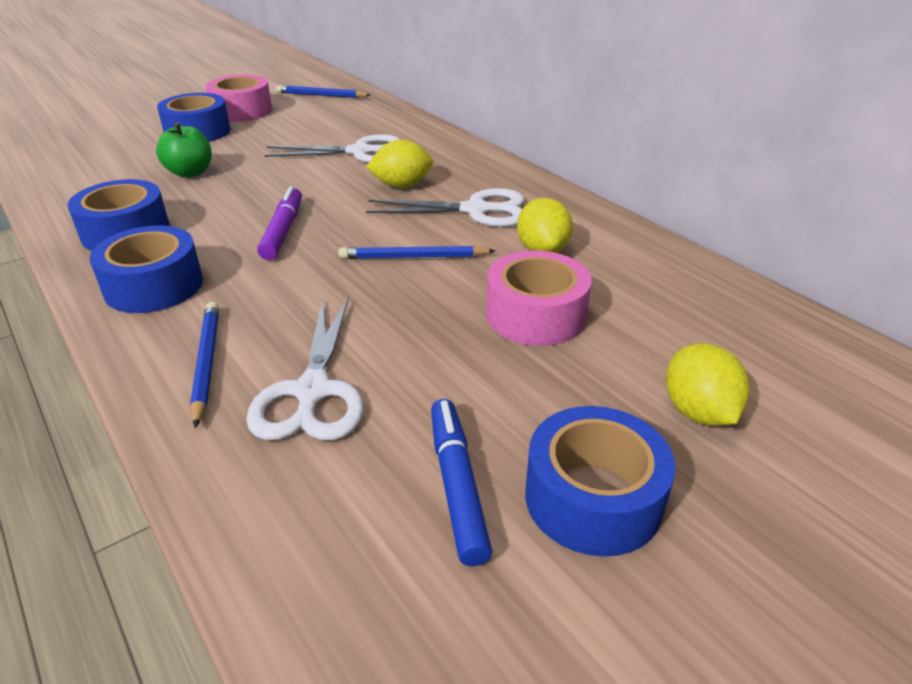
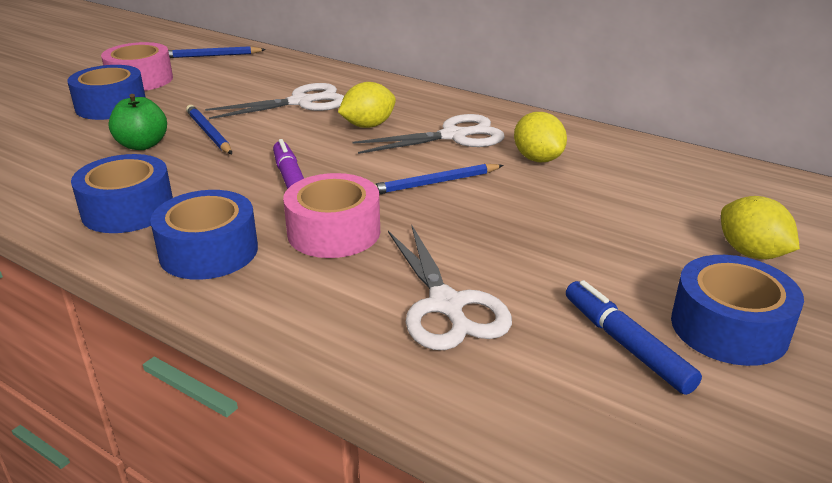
camera: 20 degrees left, 5 degrees down
blue pencil [190,302,219,428] -> blue pencil moved to [186,105,232,154]
pink tape [486,250,592,346] -> pink tape moved to [283,173,380,258]

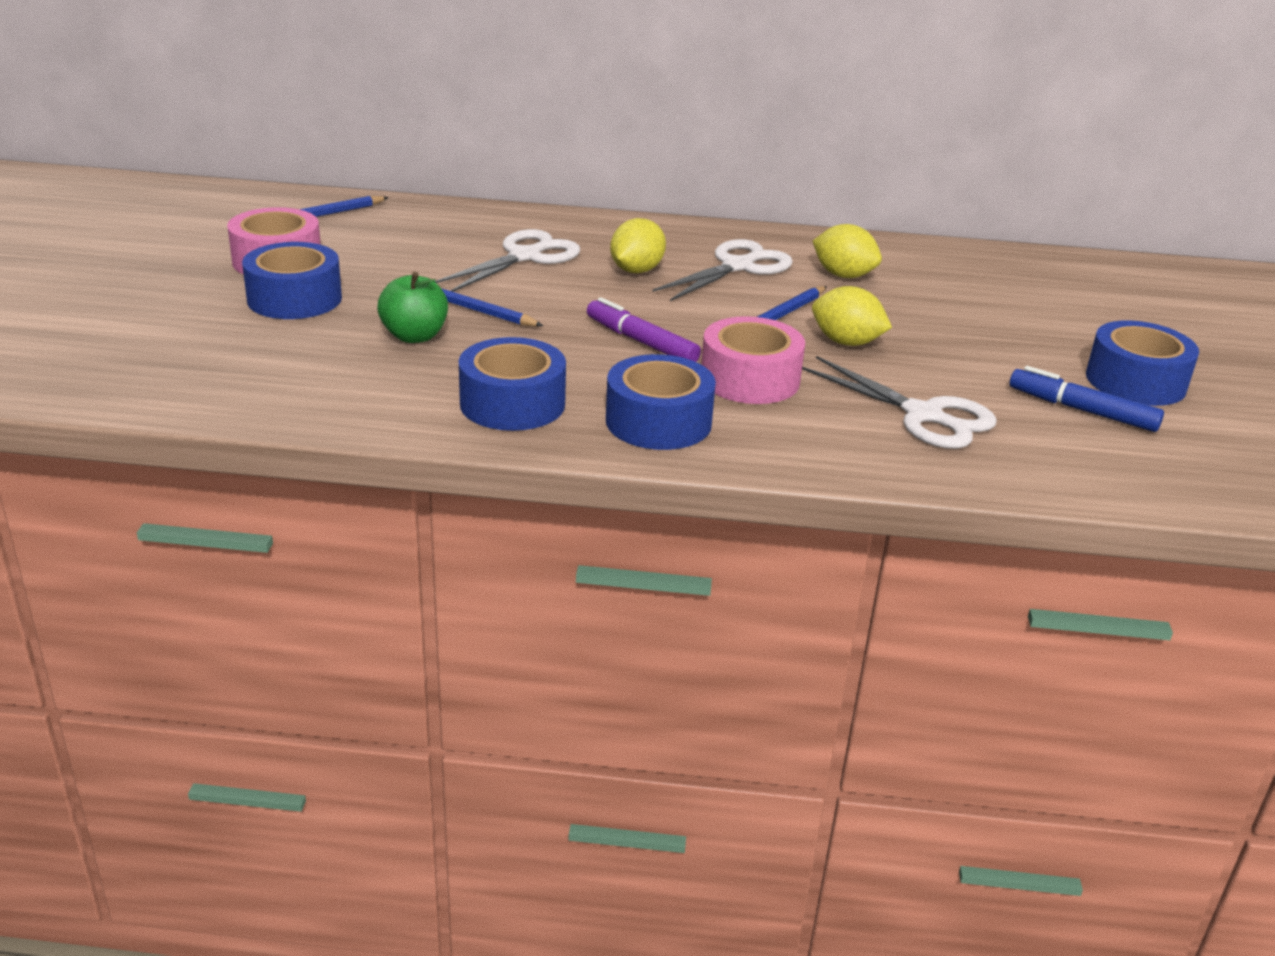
camera: 30 degrees left, 0 degrees up
yellow lemon [721,196,800,259] -> yellow lemon moved to [812,286,892,346]

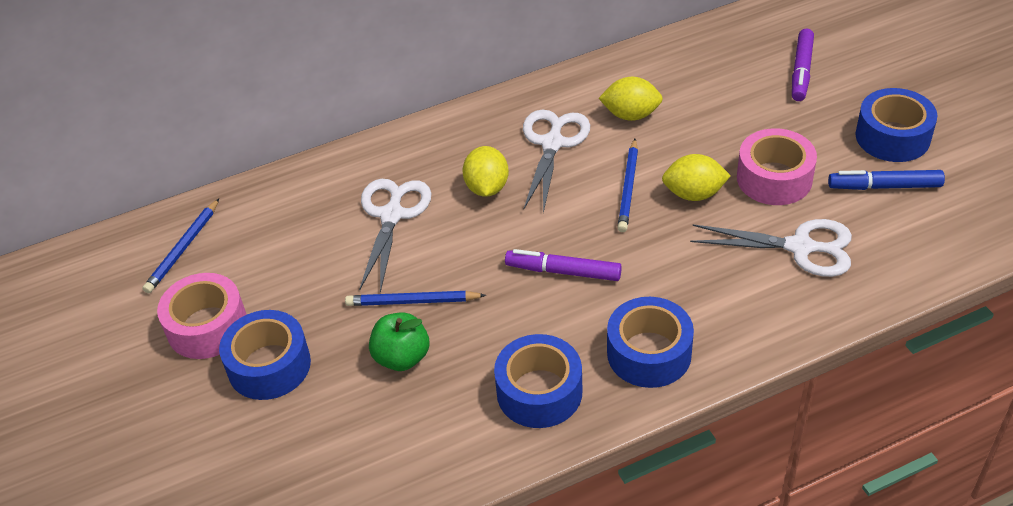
camera: 25 degrees left, 15 degrees up
pink tape [701,316,805,404] -> pink tape moved to [737,128,817,205]
none -> purple marker [792,29,814,101]

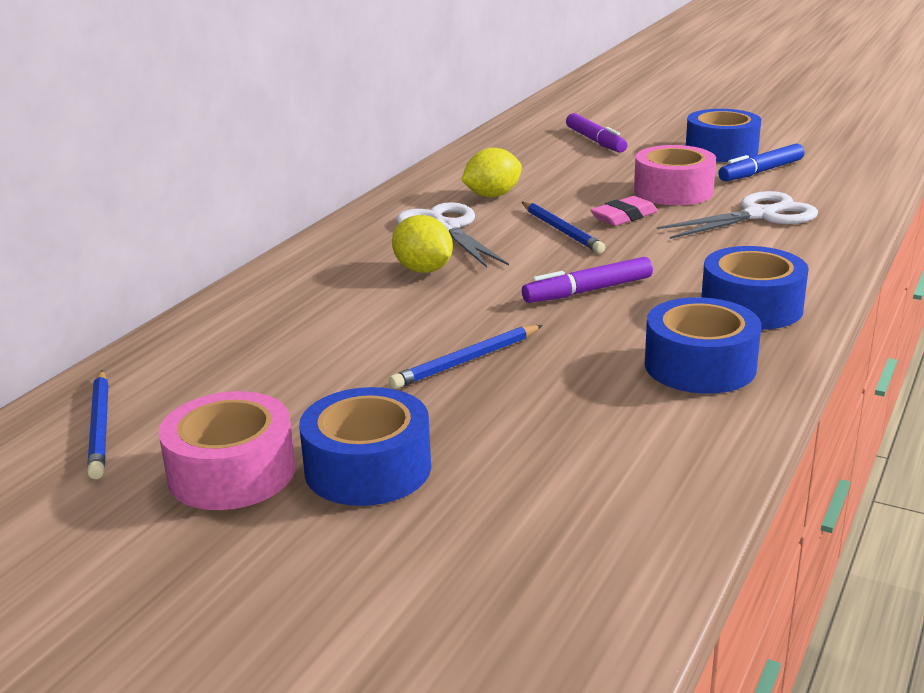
camera: 40 degrees left, 20 degrees down
white scissors [359,179,431,293] -> none
green apple [369,312,429,371] -> none
yellow lemon [662,154,731,201] -> pink eraser [590,196,658,226]

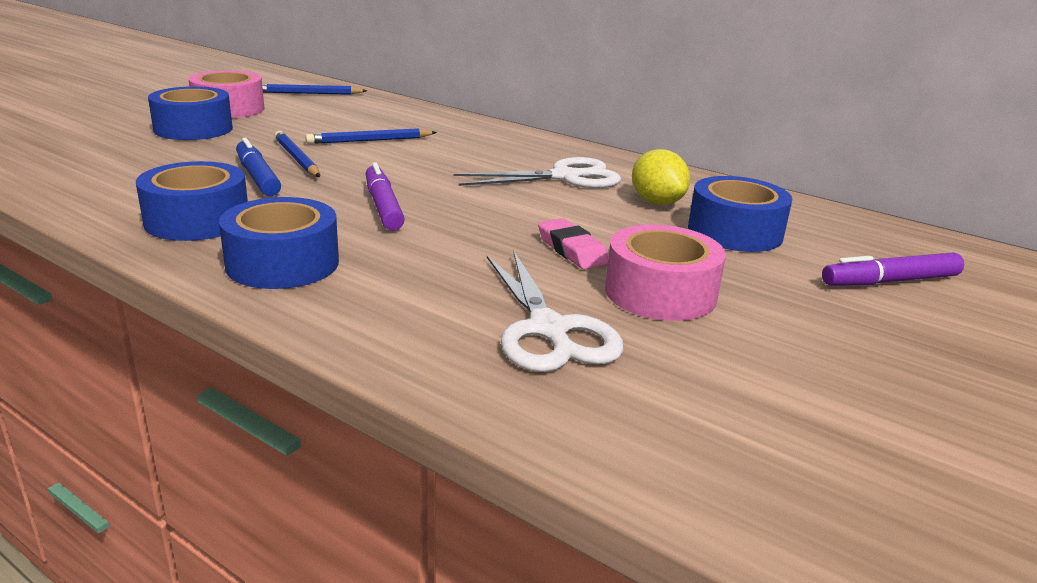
camera: 95 degrees right, 0 degrees up
yellow lemon [392,215,453,273] -> none
blue pencil [522,202,606,253] -> blue pencil moved to [305,128,437,144]
blue tape [686,109,761,162] -> blue tape moved to [688,176,793,252]
blue marker [718,144,804,181] -> blue marker moved to [236,138,281,196]

